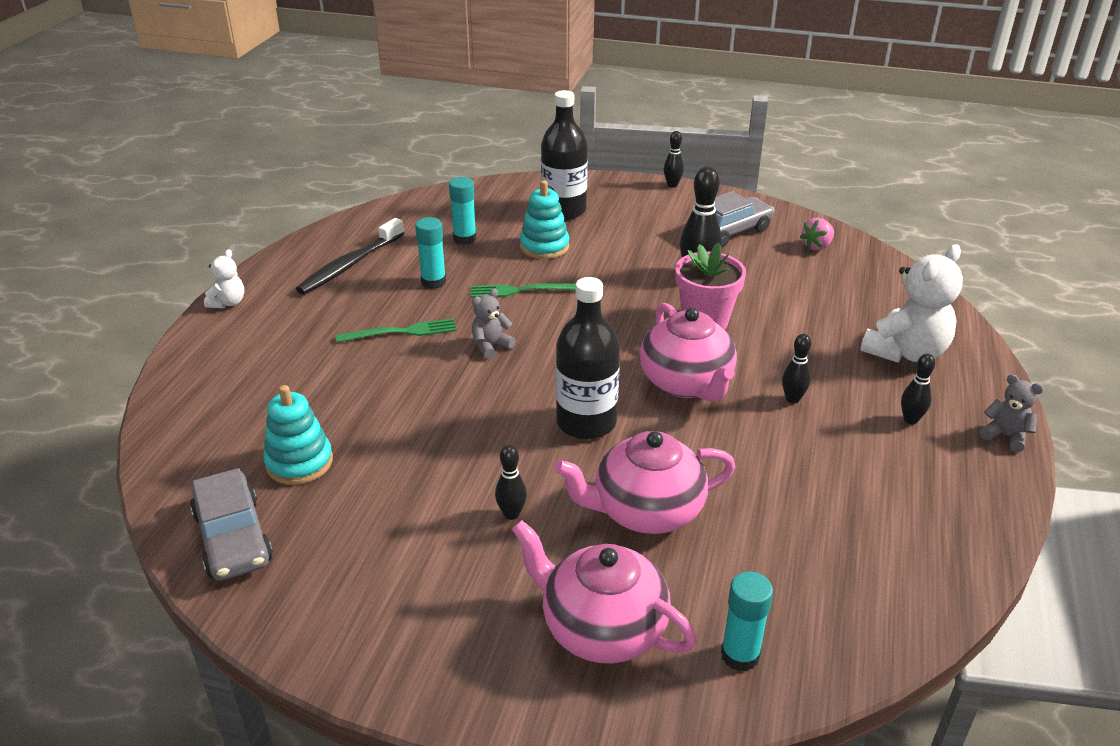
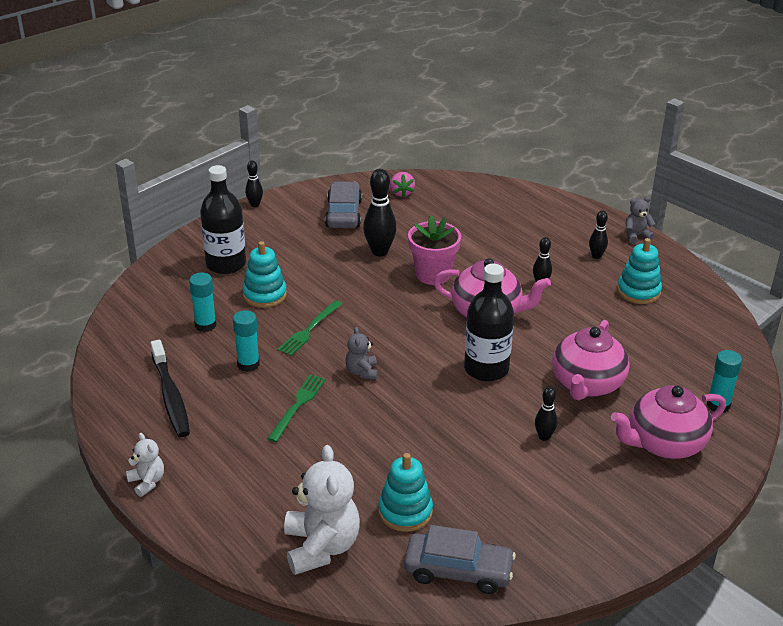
camera: 55 degrees left, 0 degrees up
white teddy bear [860,244,963,363] -> white teddy bear moved to [284,445,360,575]
none -> turquoise stacking toy [617,238,662,304]

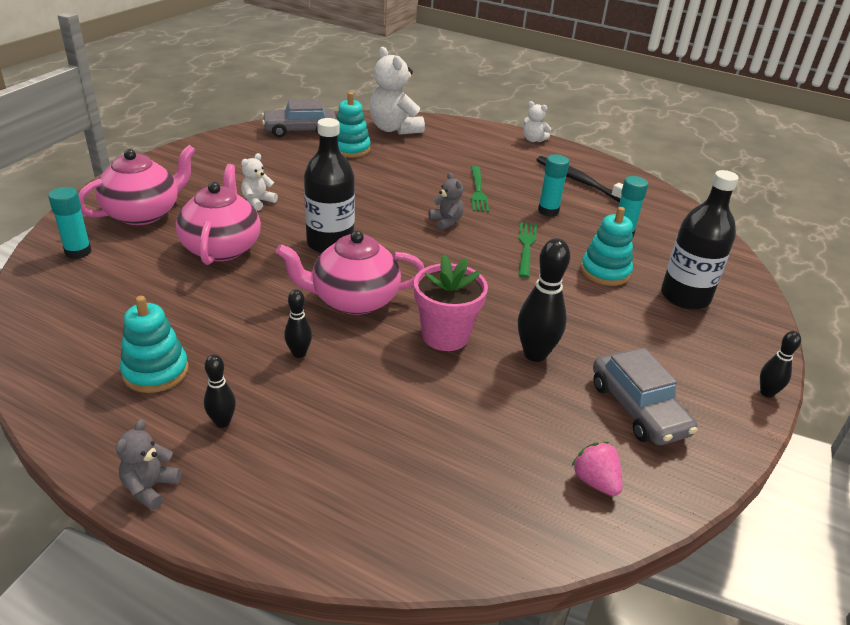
camera: 155 degrees right, 0 degrees up
black bowling pin [535,387,558,441] -> white teddy bear [241,153,278,211]
grey teddy bear [626,196,656,244] -> grey teddy bear turned 150 degrees clockwise [116,419,182,510]

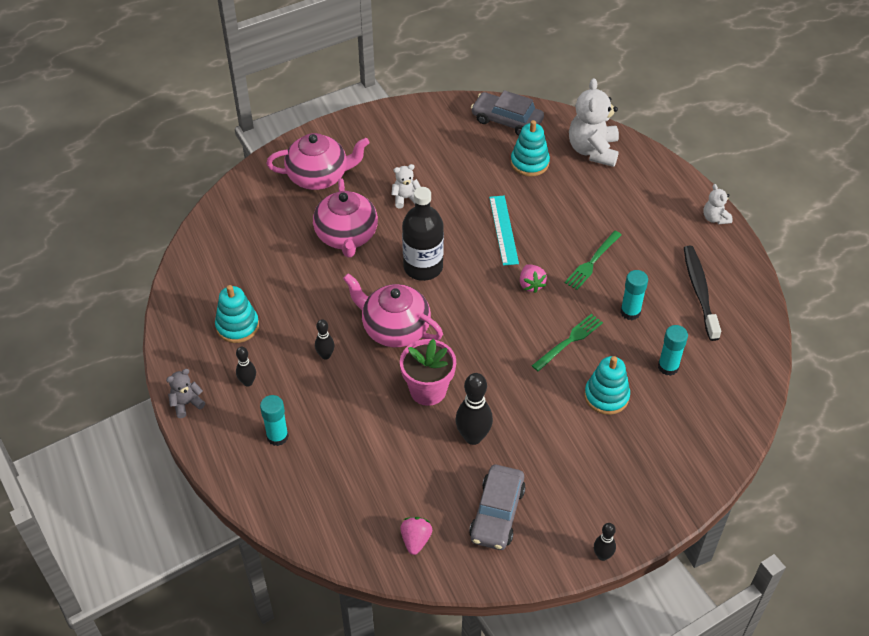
camera: 40 degrees right, 15 degrees up
turquoise glue stick [48,187,92,259] -> turquoise glue stick moved to [260,395,289,446]
pink teapot [176,164,261,265] -> pink teapot turned 135 degrees clockwise [313,178,378,257]
grey teddy bear [429,173,464,230] -> pink strawberry [520,264,547,293]
black bottle [661,170,739,310] -> none
none -> turquoise ruler [489,196,519,266]

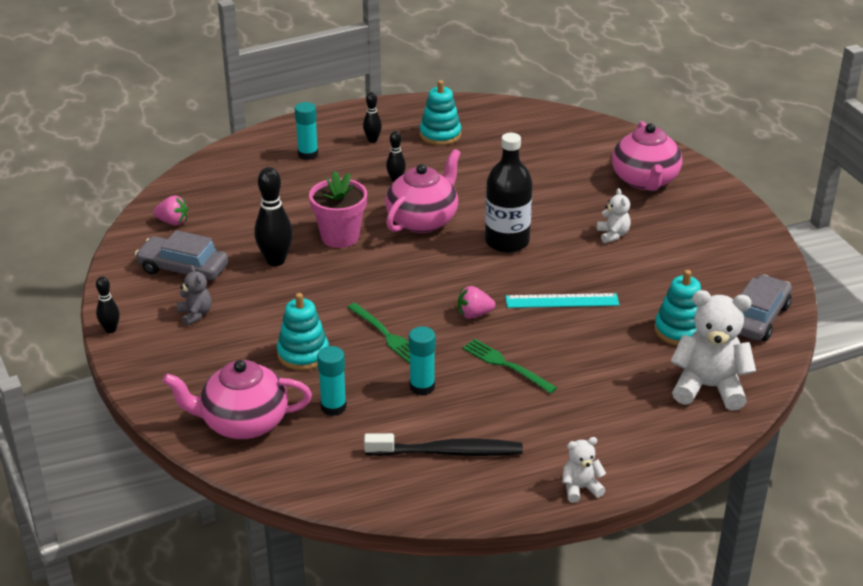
camera: 95 degrees right, 15 degrees down
grey teddy bear [166,369,205,418] -> grey teddy bear moved to [176,265,212,326]
pink teapot [313,178,378,257] -> pink teapot moved to [162,360,312,439]

